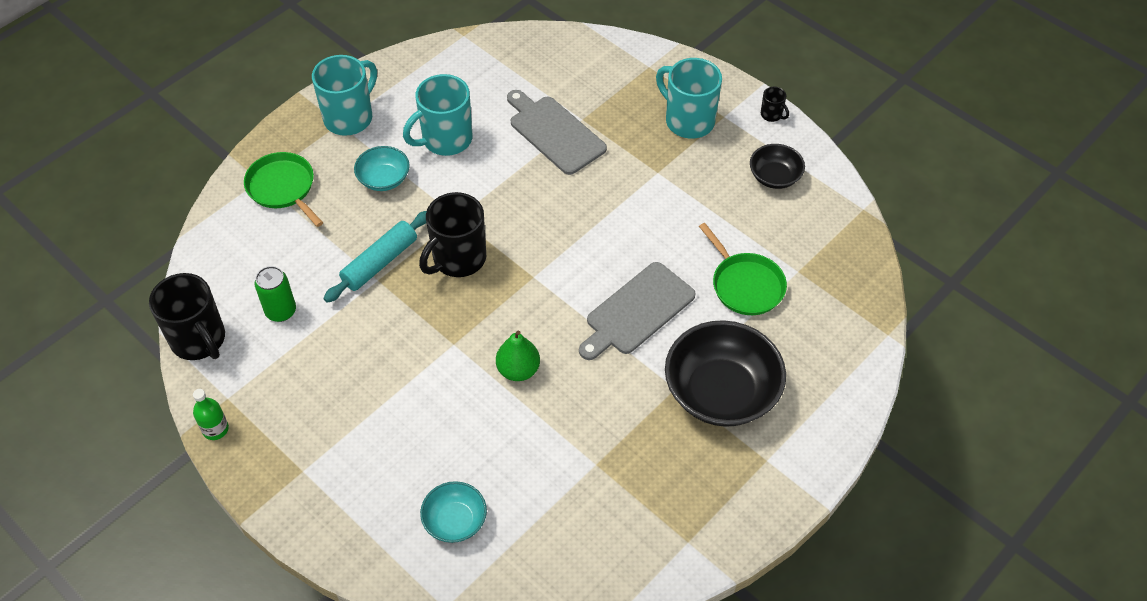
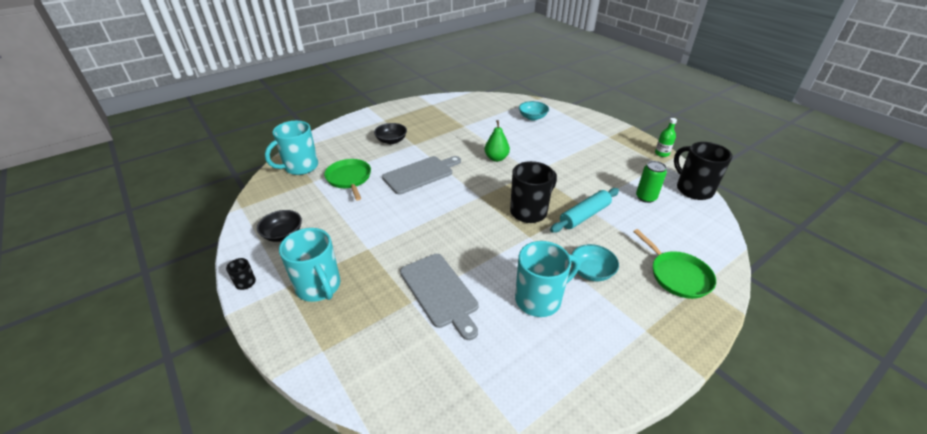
camera: 170 degrees left, 15 degrees down
turquoise mug [312,55,377,136] -> turquoise mug moved to [265,121,318,175]
black bowl [665,320,786,427] -> black bowl [374,123,407,144], size x0.52

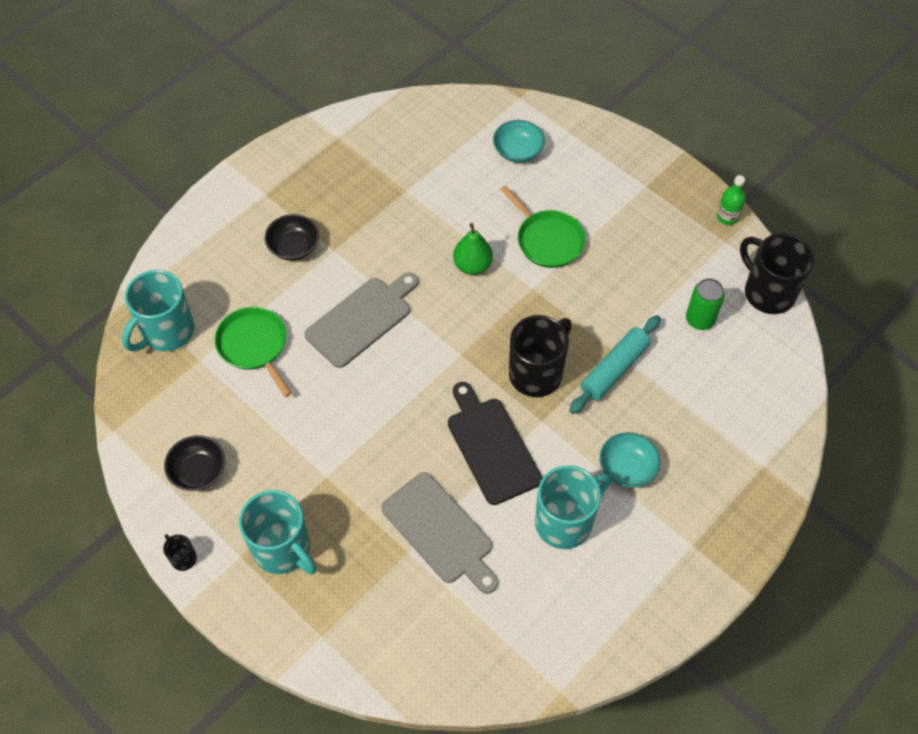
camera: 10 degrees left, 20 degrees up
green pan [633,229,716,299] -> green pan moved to [500,185,586,268]
none -> black cutting board [448,382,542,505]

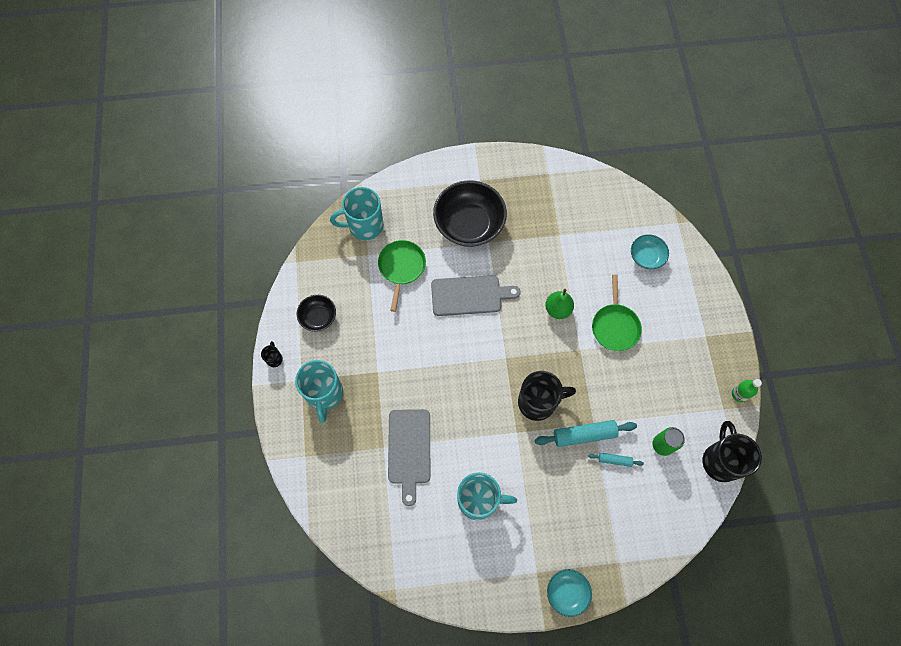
camera: 40 degrees right, 10 degrees up
black bowl [265,214,319,260] -> black bowl [433,180,507,247], size x1.92
black cutting board [448,382,542,505] -> none
turquoise bowl [600,432,660,488] -> turquoise bowl moved to [547,569,592,617]
none -> turquoise rolling pin [588,453,644,467]

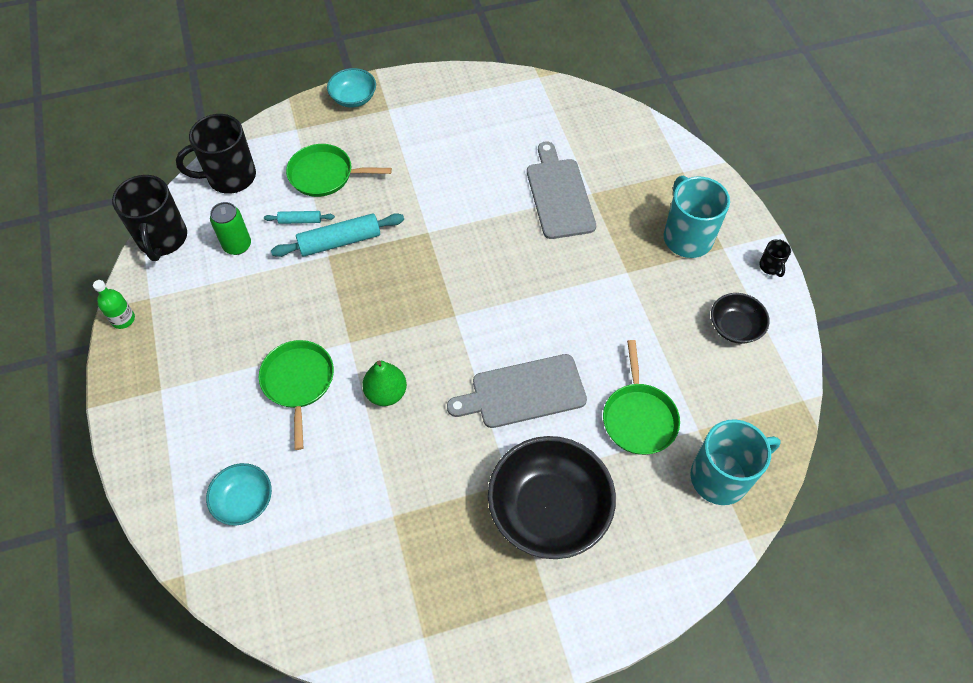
camera: 170 degrees right, 10 degrees down
turquoise mug [457,472,517,520] -> none
black mug [518,371,576,421] -> black mug moved to [176,114,256,194]
none -> green pan [286,144,392,197]

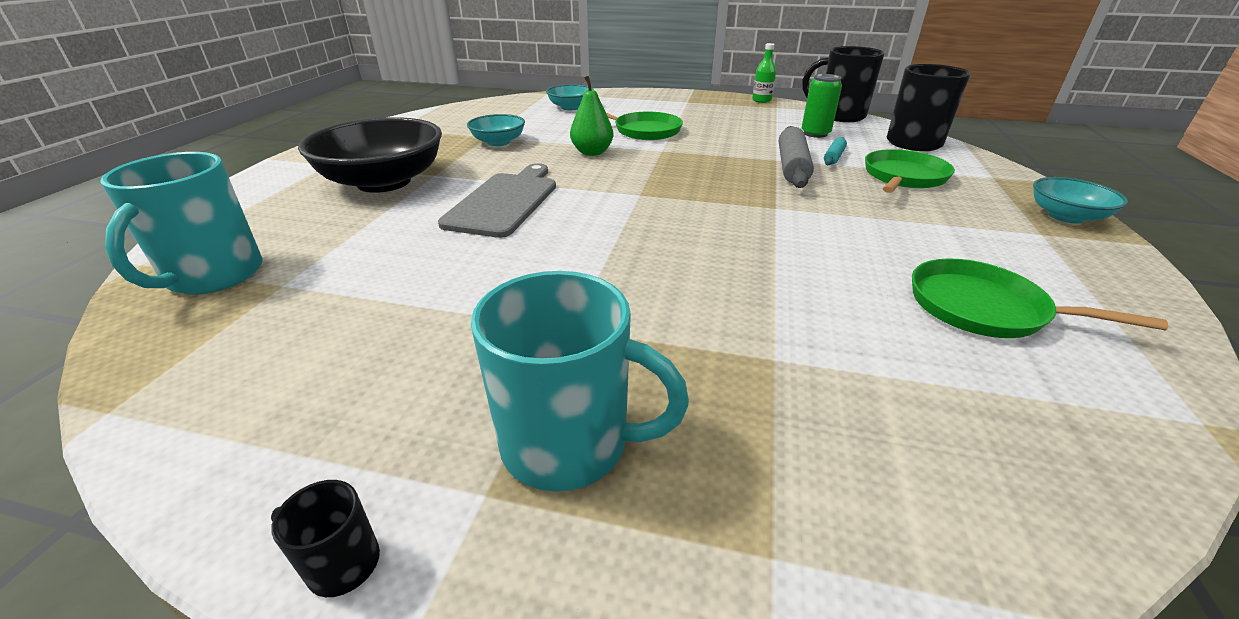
camera: 120 degrees right, 25 degrees down
turquoise rolling pin [271,213,404,257] -> grey rolling pin [779,126,814,188]
grey cutting board [527,142,596,239] -> none
green pan [603,340,680,455] -> green pan moved to [912,259,1168,338]
black bowl [711,293,770,344] -> none
none -> turquoise bowl [467,114,525,146]

